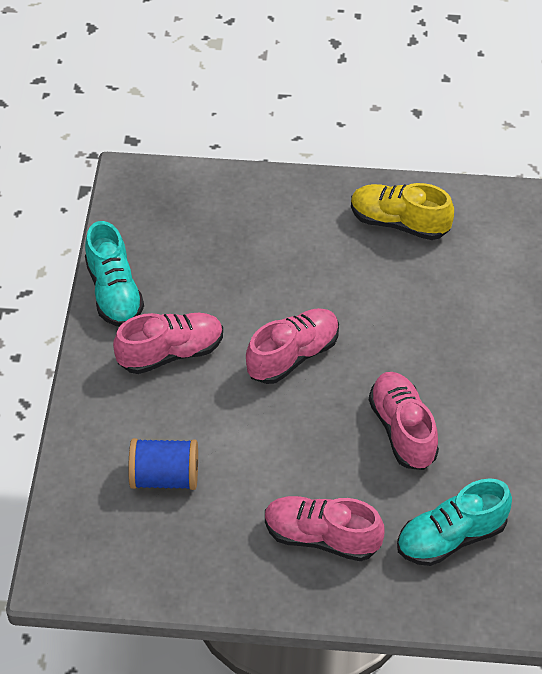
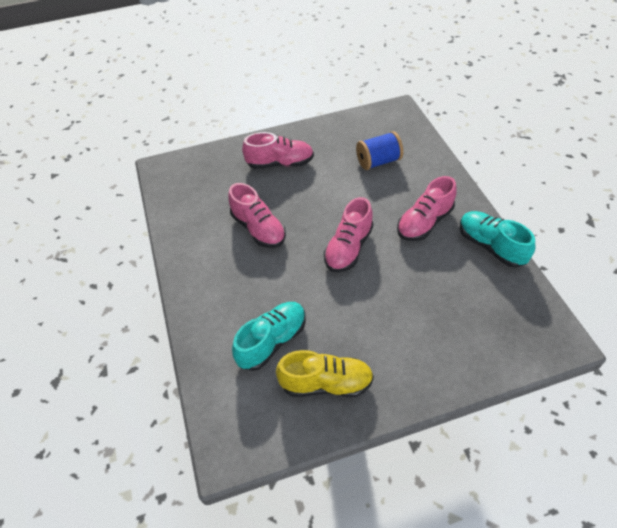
camera: 160 degrees right, 0 degrees up
turquoise shoe [397,478,512,566] -> turquoise shoe moved to [232,302,306,371]

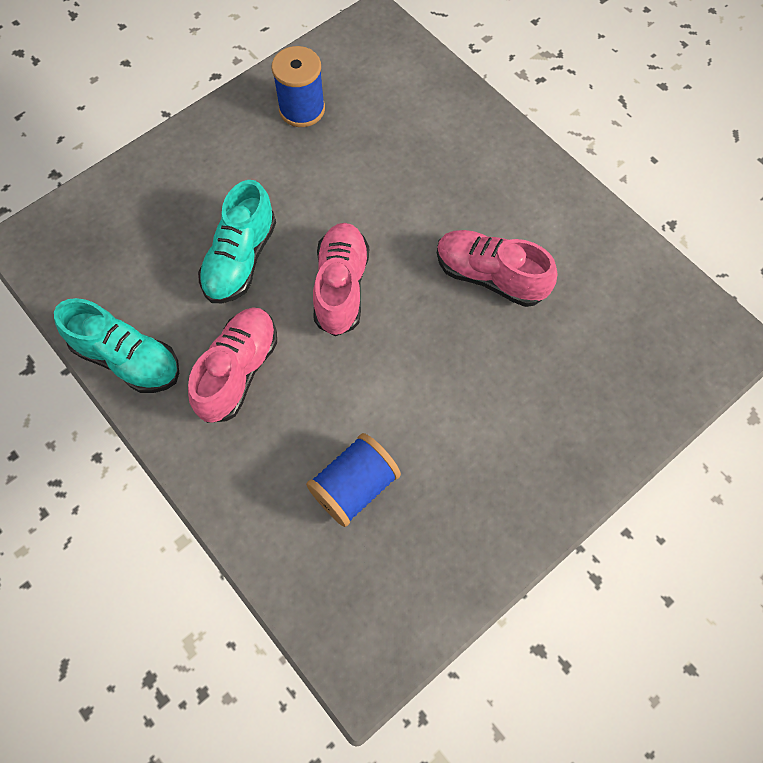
camera: 155 degrees right, 15 degrees up
turquoise shoe [232,302,306,371] -> turquoise shoe moved to [198,180,276,303]
pink shoe [242,132,314,169] -> none
yellow shoe [276,350,374,397] -> blue spool [272,46,325,127]

